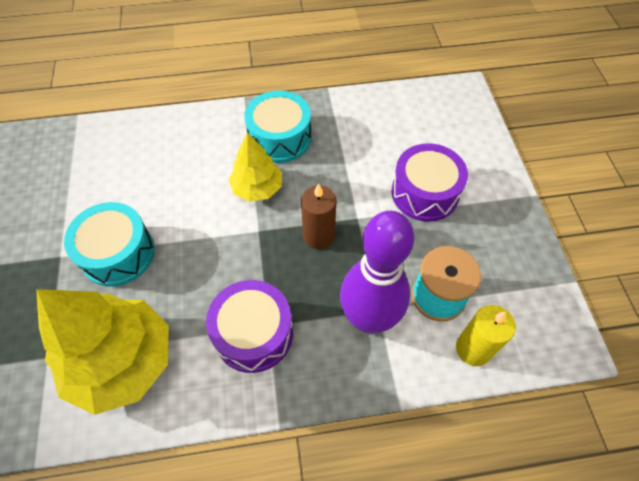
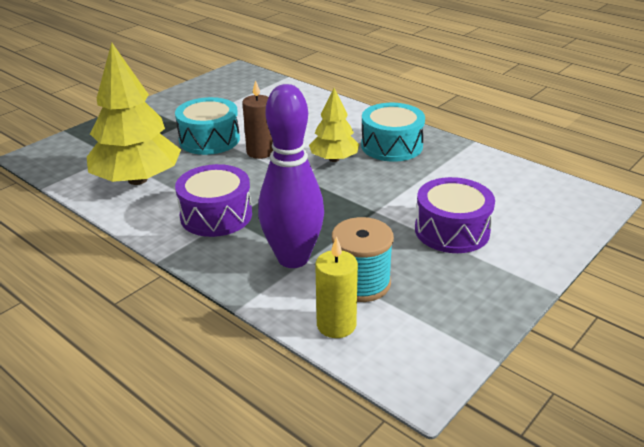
camera: 50 degrees right, 25 degrees down
brown candle [301,183,336,249] -> brown candle moved to [242,80,273,159]

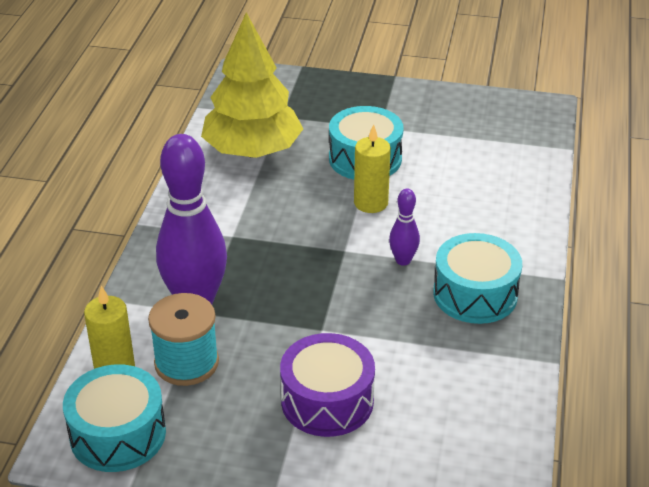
camera: 60 degrees right, 5 degrees up
purple drum [175,164,252,237] -> none
brown candle [242,80,273,159] -> yellow candle [354,124,391,213]
yellow tree [309,88,359,162] -> purple bowling pin [389,189,420,266]
none -> turquoise drum [63,364,166,472]

